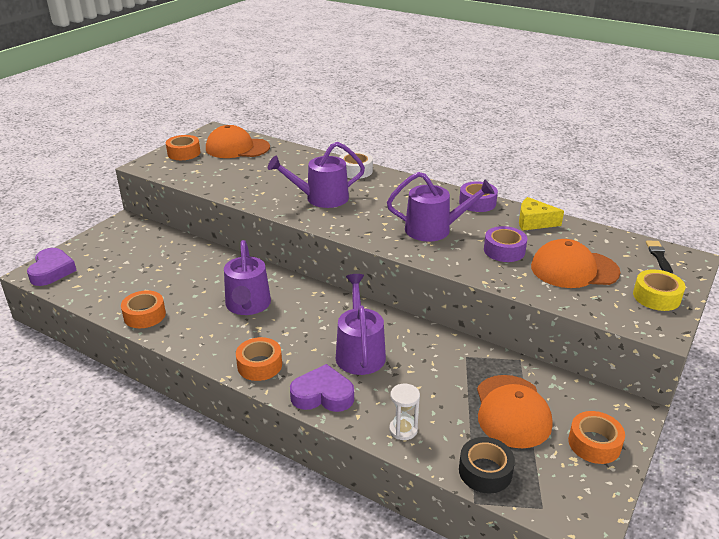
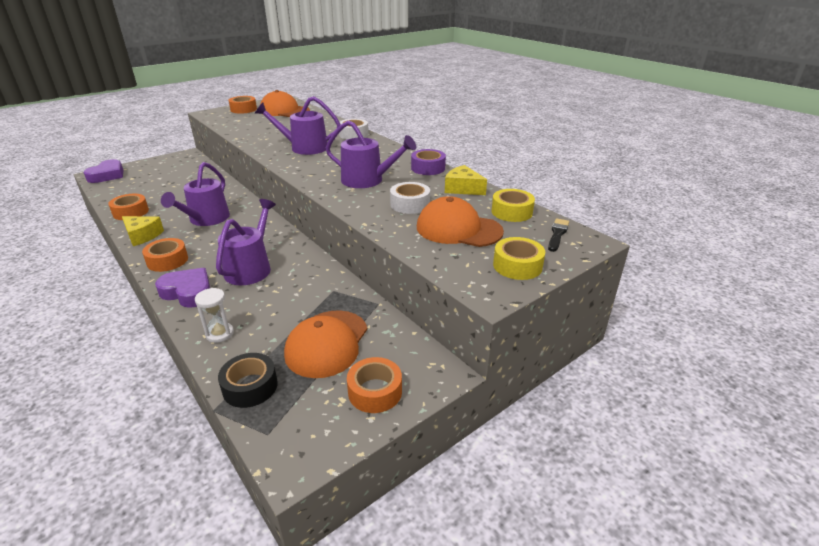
camera: 20 degrees right, 0 degrees up
purple tape [484,226,527,262] -> white tape [390,182,430,214]
none -> yellow cheese [122,216,164,246]
none -> yellow tape [492,189,535,222]

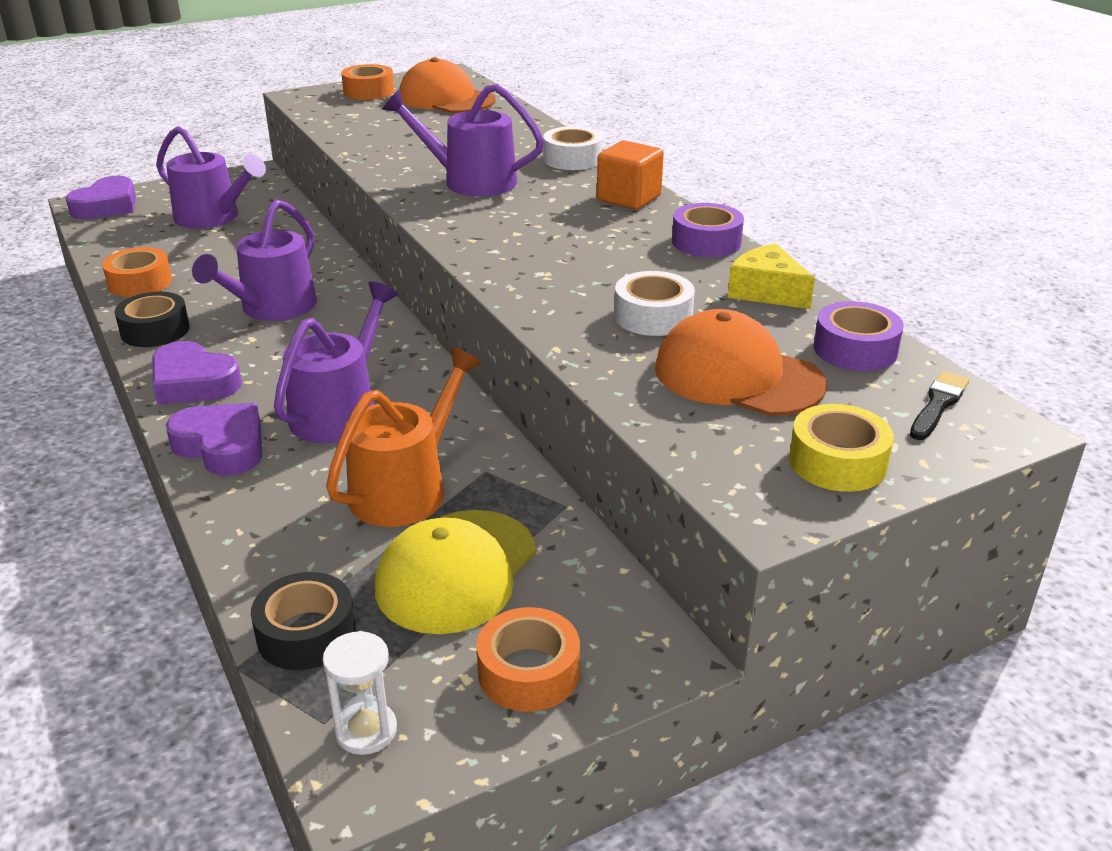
camera: 10 degrees right, 0 degrees up
yellow cheese [122,216,164,246] -> black tape [115,292,190,347]
orange tape [142,238,188,272] -> purple heart [152,341,242,405]
white hourglass [195,288,234,343] -> white hourglass moved to [323,631,397,755]
orange cap [284,310,367,378] -> yellow cap [375,510,536,634]
purple watering can [326,120,416,188] -> purple watering can moved to [156,126,266,229]
yellow tape [492,189,535,222] -> purple tape [813,301,904,371]
none -> orange watering can [326,347,482,527]
none -> orange cube [597,140,664,209]

